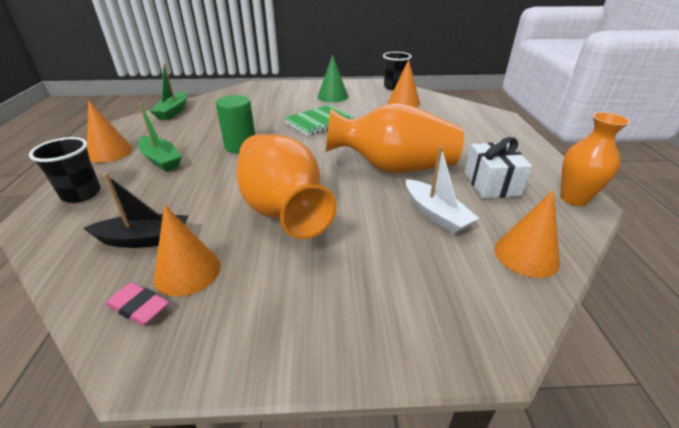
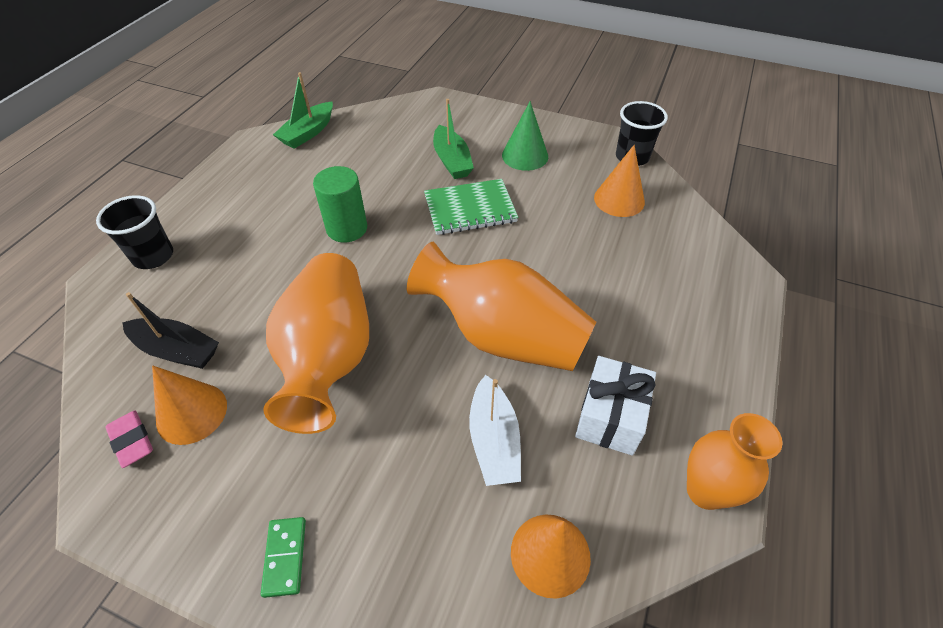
camera: 25 degrees right, 15 degrees up
orange cone [87,100,133,163] -> none
green boat [138,102,182,172] -> green boat moved to [433,99,474,179]
none -> green domino [261,517,306,598]

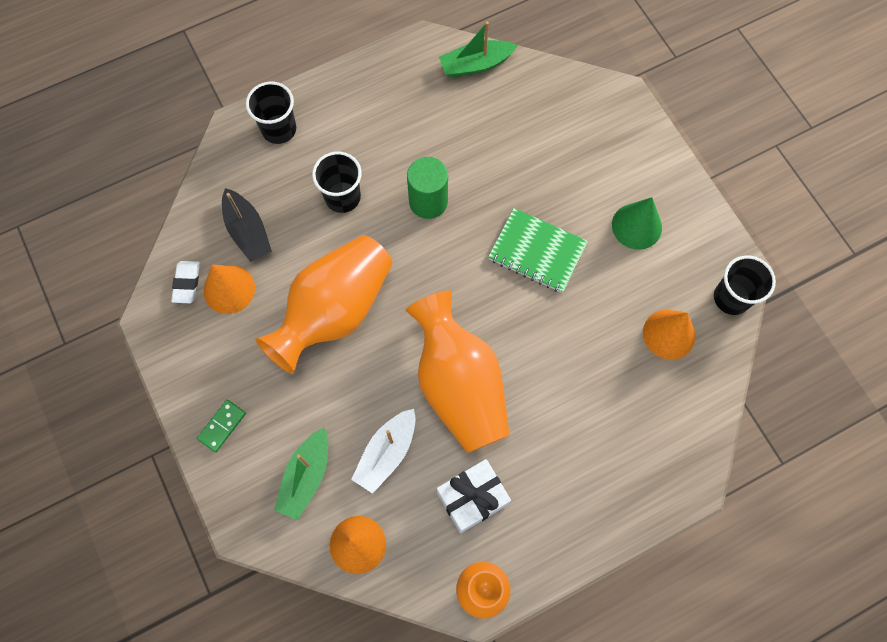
camera: 40 degrees right, 20 degrees up
pink eraser [105,411,153,468] -> white eraser [171,261,200,303]
green boat [433,99,474,179] -> green boat moved to [274,427,328,520]
none -> black cup [312,152,362,213]

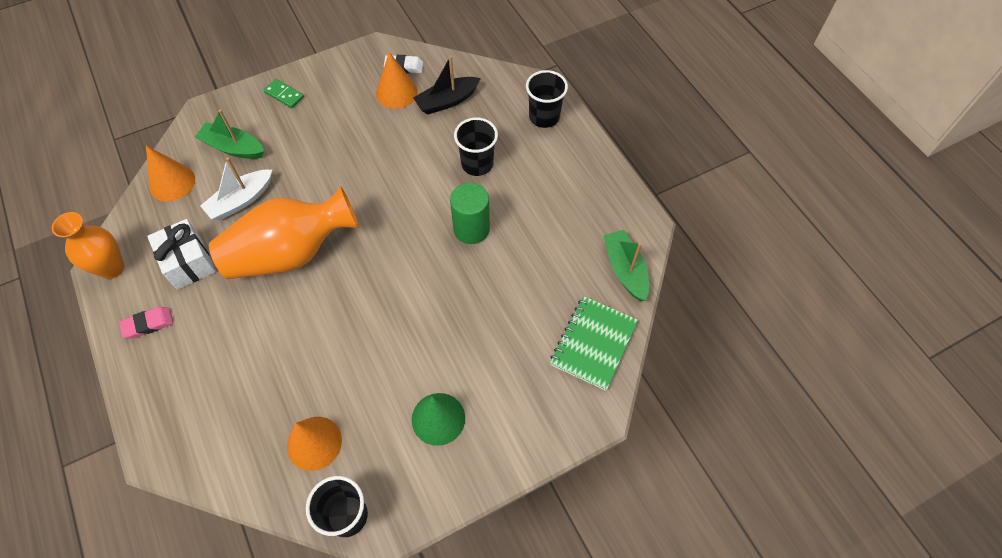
camera: 90 degrees right, 10 degrees down
orange vase [255,235,392,374] -> none
white boat [351,409,416,494] -> white boat turned 75 degrees counterclockwise [200,157,272,220]
green notebook [488,208,588,293] -> green notebook moved to [550,296,638,391]
none -> pink eraser [119,307,173,339]

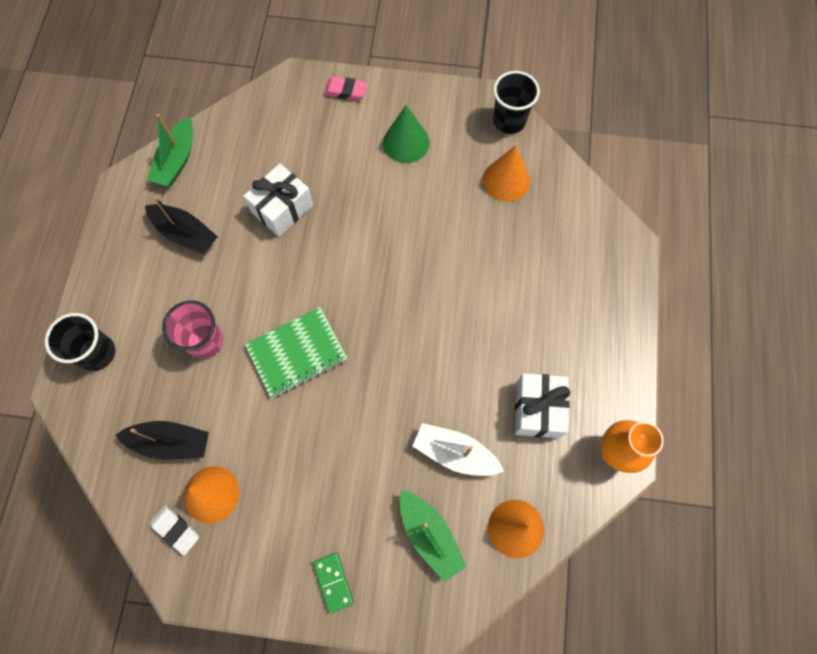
camera: 145 degrees left, 10 degrees up
pink eraser [119,307,173,339] -> pink eraser moved to [324,77,368,101]
white boat [200,157,272,220] -> white boat turned 150 degrees counterclockwise [412,423,504,476]
orange vase [209,186,359,279] -> none
green cylinder [450,183,490,244] -> none
black cup [454,117,498,176] -> pink cup [162,300,223,359]
green notebook [550,296,638,391] -> green notebook moved to [245,307,347,398]
none -> black boat [145,196,218,254]
none -> white gift [244,164,314,237]

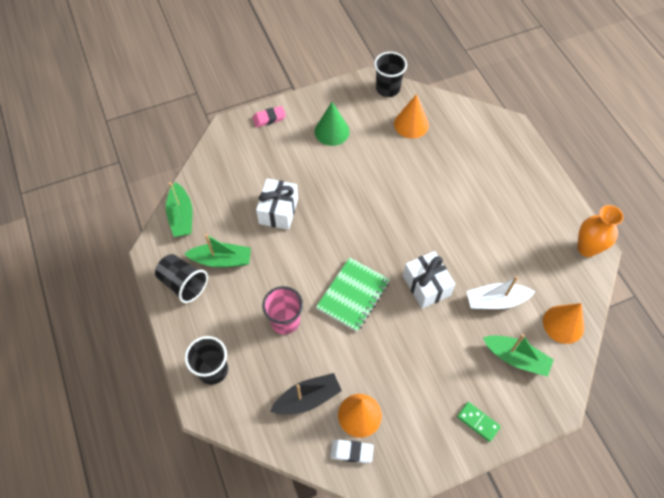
camera: 30 degrees left, 10 degrees down
black boat [145,196,218,254] -> green boat [184,234,251,267]
white gift [515,373,570,438] -> white gift moved to [403,251,455,309]
none -> black cup [155,254,208,303]

